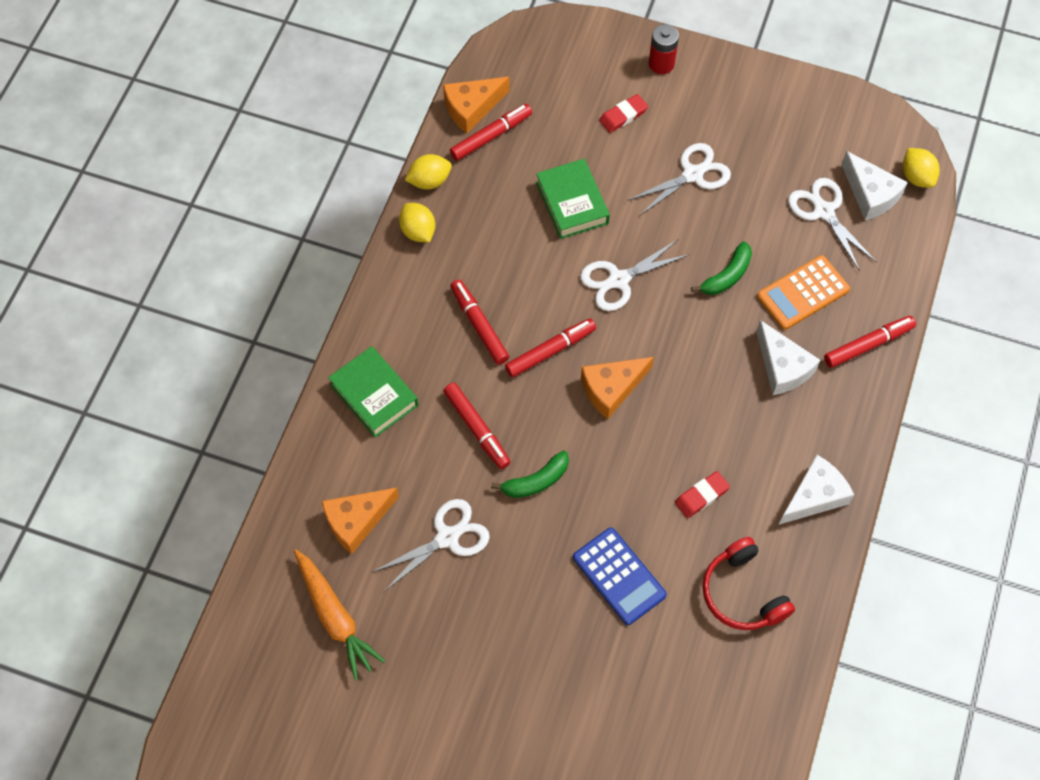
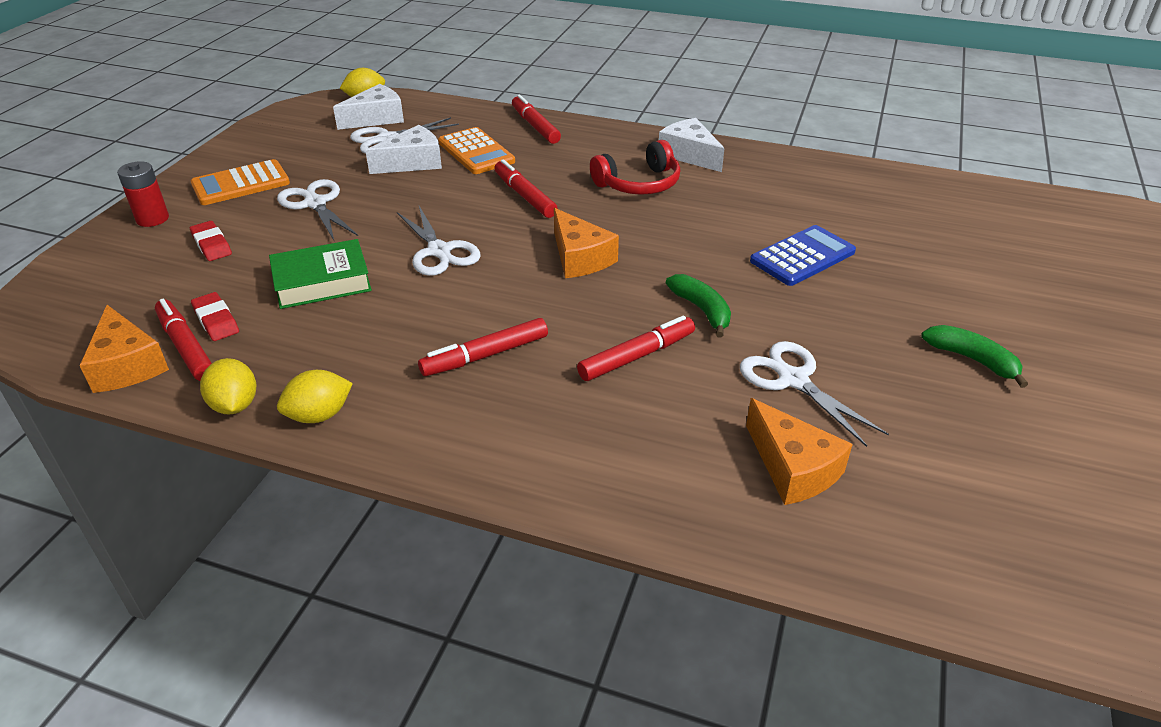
camera: 90 degrees left, 25 degrees down
orange carrot [294,550,385,680] -> none
green book [328,346,418,437] -> none
red marker [505,318,596,377] -> red marker moved to [494,159,558,218]
red eraser [675,471,730,518] -> red eraser moved to [191,292,239,341]
green banana [691,241,752,295] -> green banana moved to [921,325,1028,388]
red headphones [702,537,795,630] -> red headphones moved to [590,140,680,195]
white cheese [756,320,820,395] -> white cheese moved to [365,125,442,174]
none -> orange calculator [191,159,290,205]

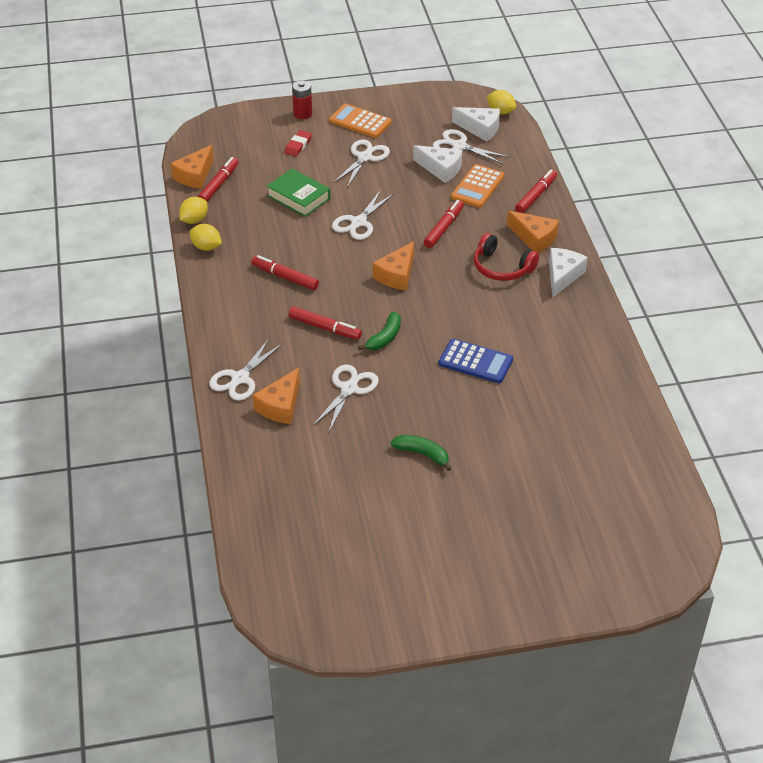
camera: 60 degrees right, 5 degrees up
red eraser [191,292,239,341] -> none
green banana [921,325,1028,388] -> green banana turned 75 degrees counterclockwise [391,435,452,471]
none -> white scissors [209,338,283,401]
none -> orange cheese [507,211,559,253]

